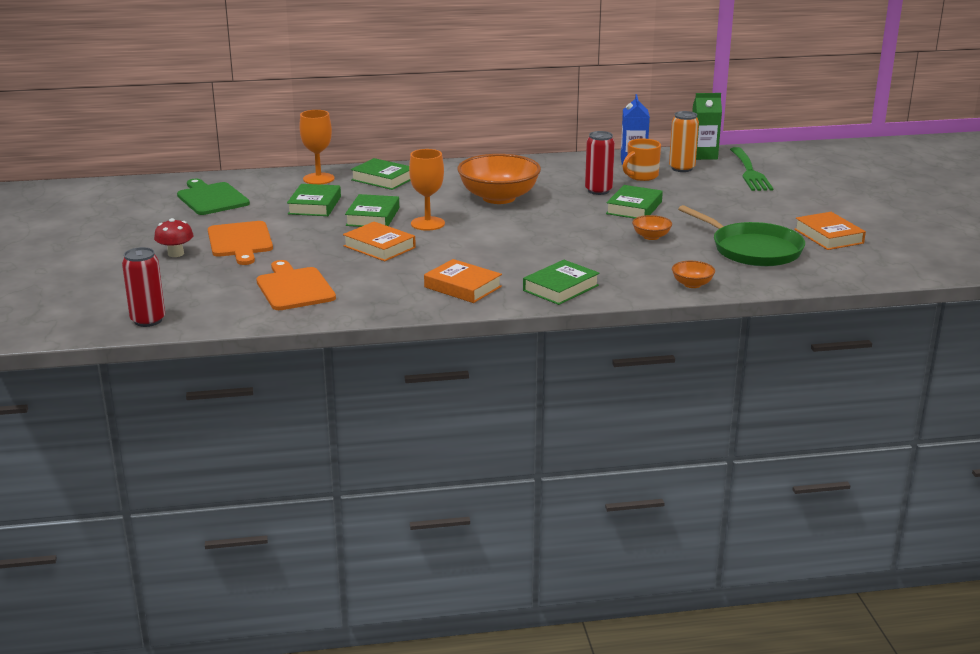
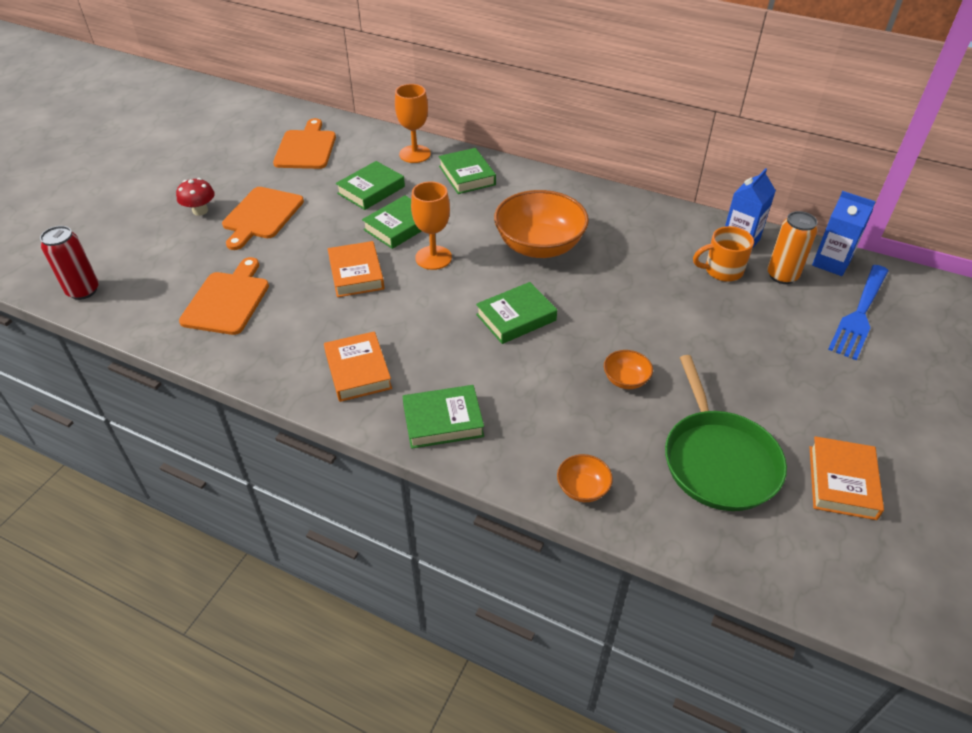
camera: 35 degrees right, 20 degrees up
green cutting board [177,179,250,215] -> orange cutting board [273,118,336,169]
red can [585,131,615,195] -> none
green book [606,185,663,219] -> green book moved to [476,282,557,344]
green carton [692,93,722,160] -> blue carton [812,191,876,276]
green fork [730,147,773,191] -> blue fork [828,265,888,360]

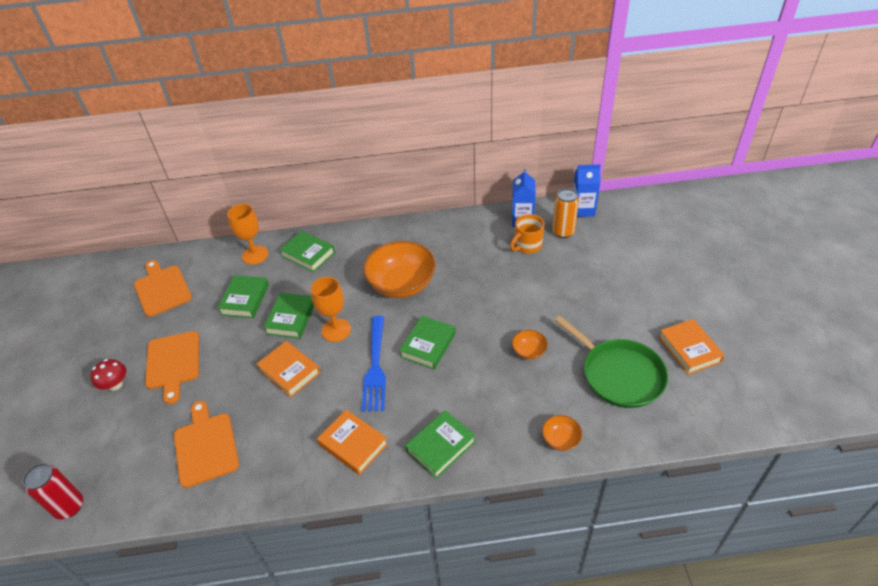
camera: 30 degrees left, 0 degrees up
blue fork [828,265,888,360] -> blue fork moved to [362,316,386,412]

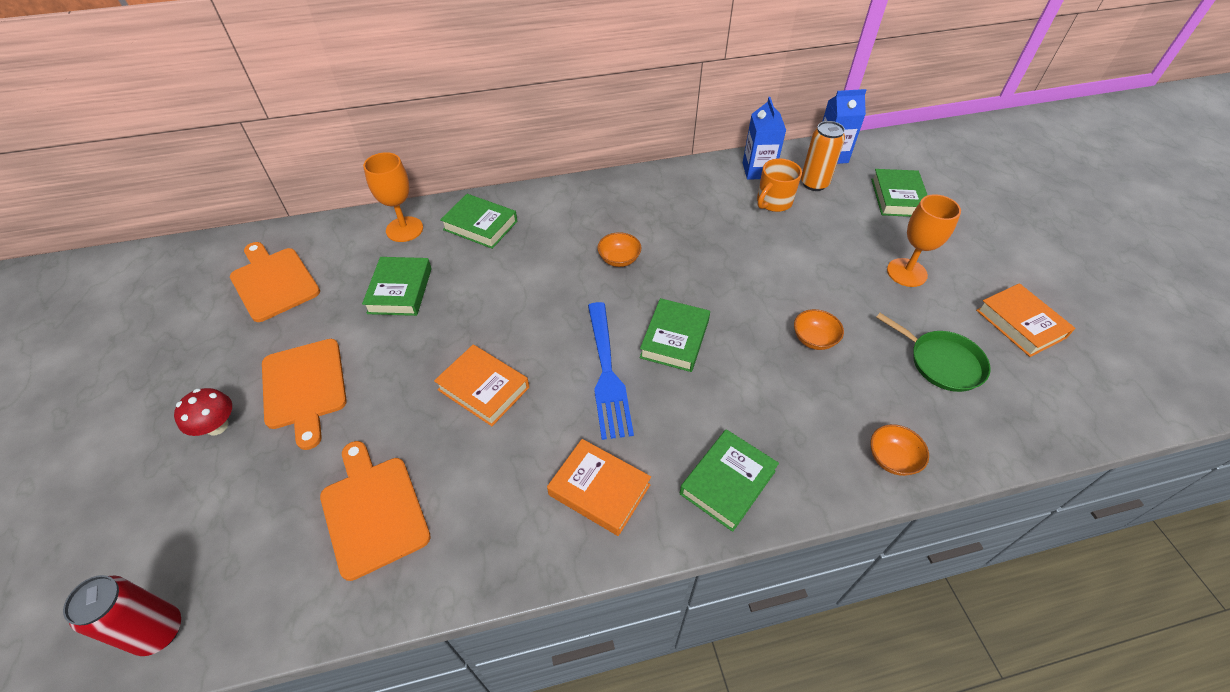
camera: 10 degrees left, 5 degrees up
green book [263,293,314,339] -> green book moved to [871,169,927,217]
orange goblet [311,277,351,342] -> orange goblet moved to [887,194,961,287]
orange bowl [363,241,436,298] -> orange bowl [597,232,641,267], size x0.45
green pan [555,316,668,408] -> green pan [876,313,991,392], size x0.66

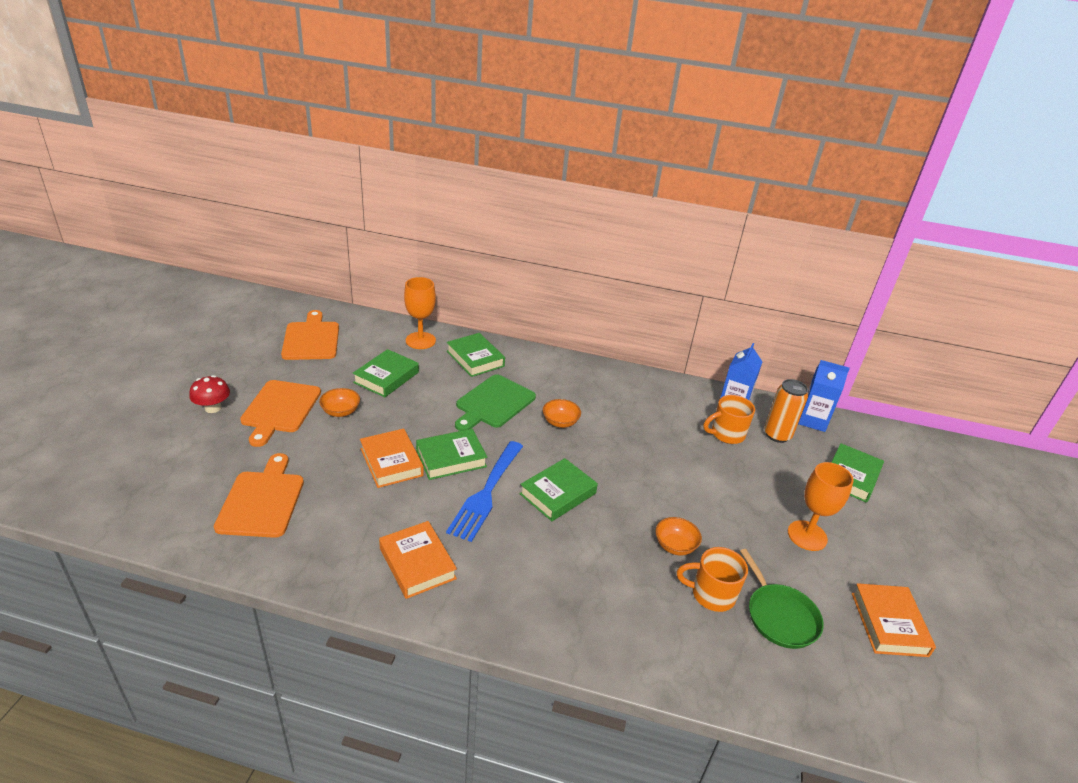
camera: 25 degrees right, 15 degrees down
red can [63,575,181,656] -> none
green book [680,429,779,532] -> green book moved to [416,429,487,480]
orange bowl [871,424,929,476] -> orange bowl moved to [319,388,360,417]
none -> green cutting board [455,374,536,431]
none -> orange mug [677,547,748,612]

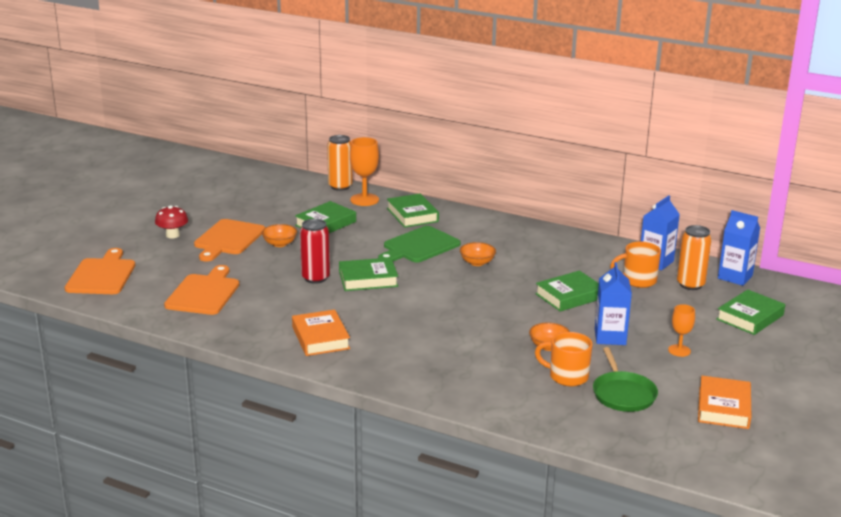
camera: 15 degrees right, 10 degrees down
orange cutting board [281,310,339,360] -> orange cutting board moved to [65,248,135,294]
orange book [360,429,424,488] -> red can [300,219,330,284]
blue fork [446,441,523,542] -> none
green book [520,458,598,521] -> green book moved to [535,271,599,312]
orange goblet [788,462,854,551] -> orange goblet [668,304,695,357], size x0.61
none -> orange can [327,135,352,191]
none -> blue carton [595,262,632,345]

